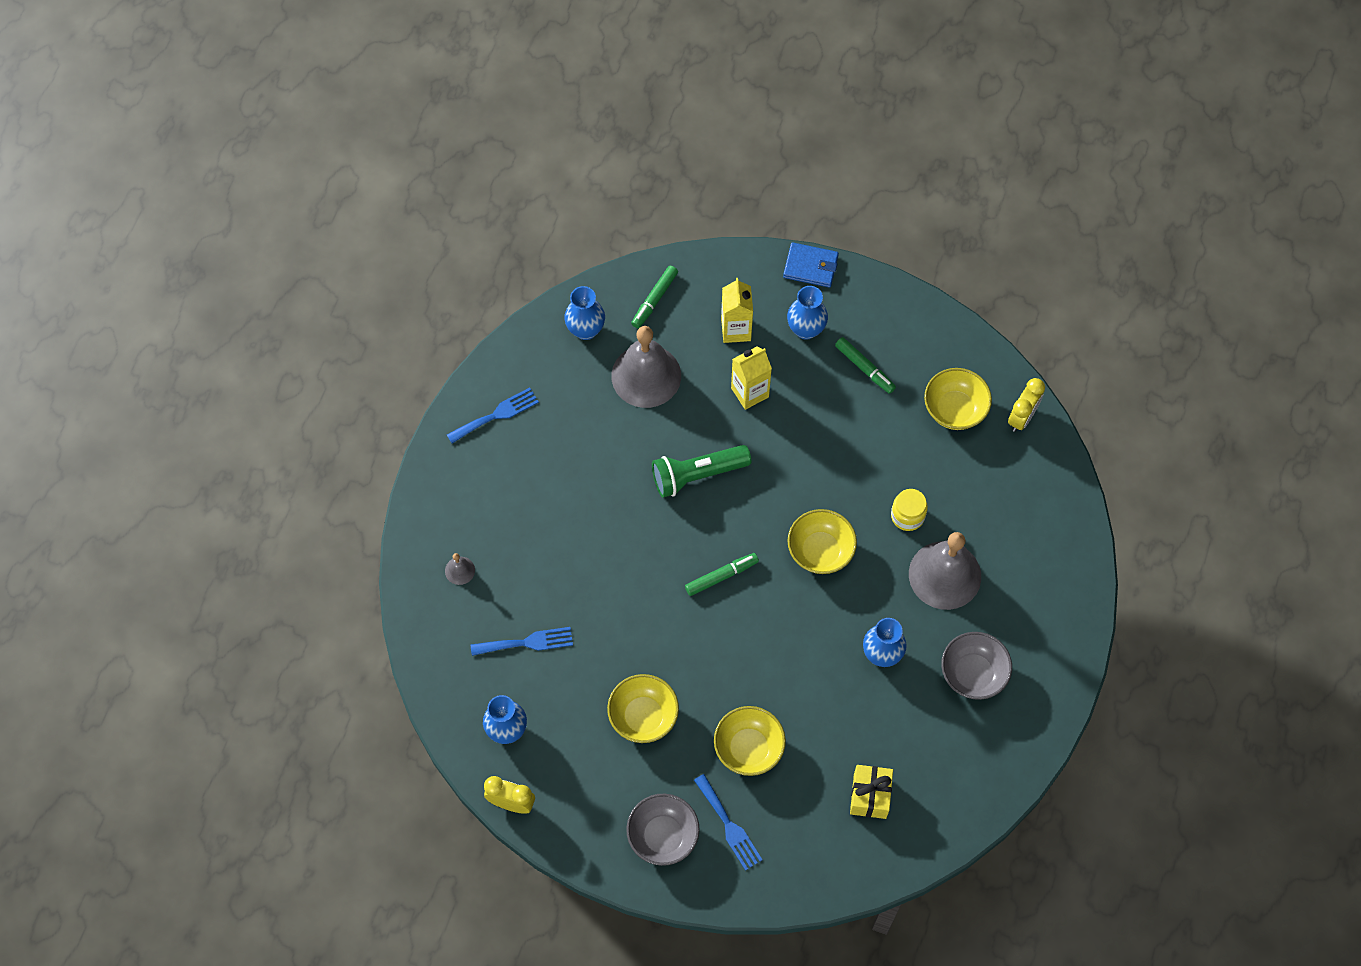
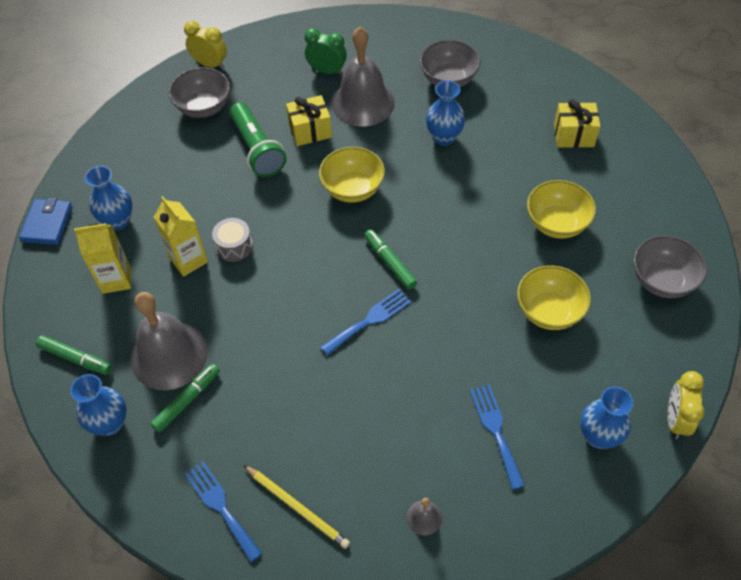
camera: 95 degrees left, 10 degrees down
green flashlight [652,445,751,498] -> green flashlight moved to [230,102,287,177]
blue fork [694,774,762,871] -> blue fork moved to [321,289,412,355]
green marker [835,337,896,394] -> green marker moved to [150,364,220,433]
yellow jar [891,489,928,531] -> yellow gift [286,95,332,146]
yellow bowl [924,368,992,430] -> grey bowl [168,67,230,118]
none -> grey drum [212,218,253,262]
none -> yellow pencil [244,465,350,549]
none -> green clock [305,28,347,75]

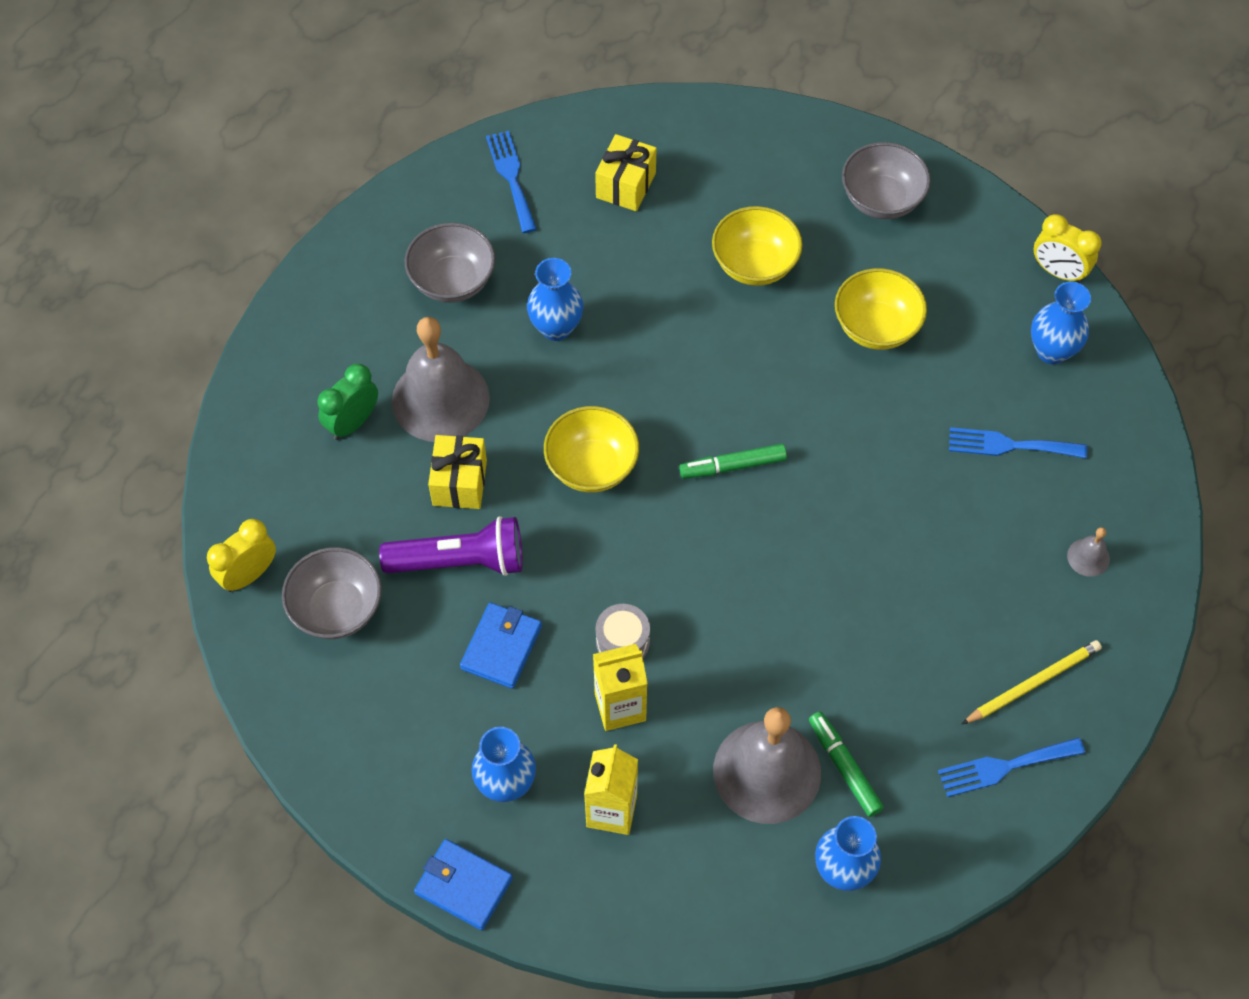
camera: 70 degrees left, 5 degrees up
green marker [36,335,112,375] -> none
green flashlight [230,102,287,177] -> purple flashlight [379,516,523,576]
blue fork [321,289,412,355] -> blue fork moved to [486,131,537,233]
none -> blue wallet [460,603,542,689]

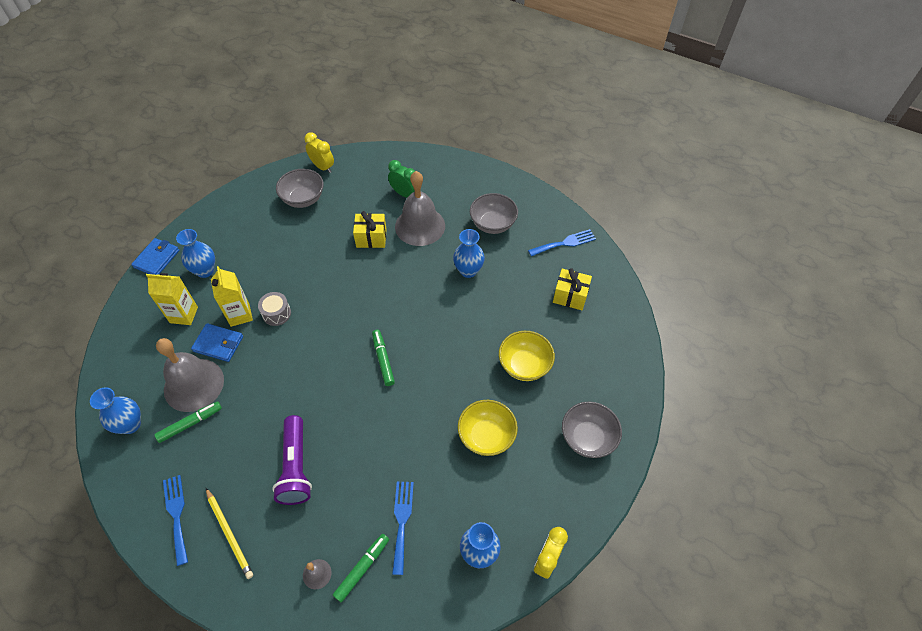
camera: 85 degrees right, 5 degrees down
purple flashlight [379,516,523,576] -> purple flashlight moved to [272,415,312,505]
blue wallet [460,603,542,689] -> blue wallet moved to [191,323,243,362]
yellow bowl [544,406,639,493] -> none
none -> green marker [333,534,389,602]

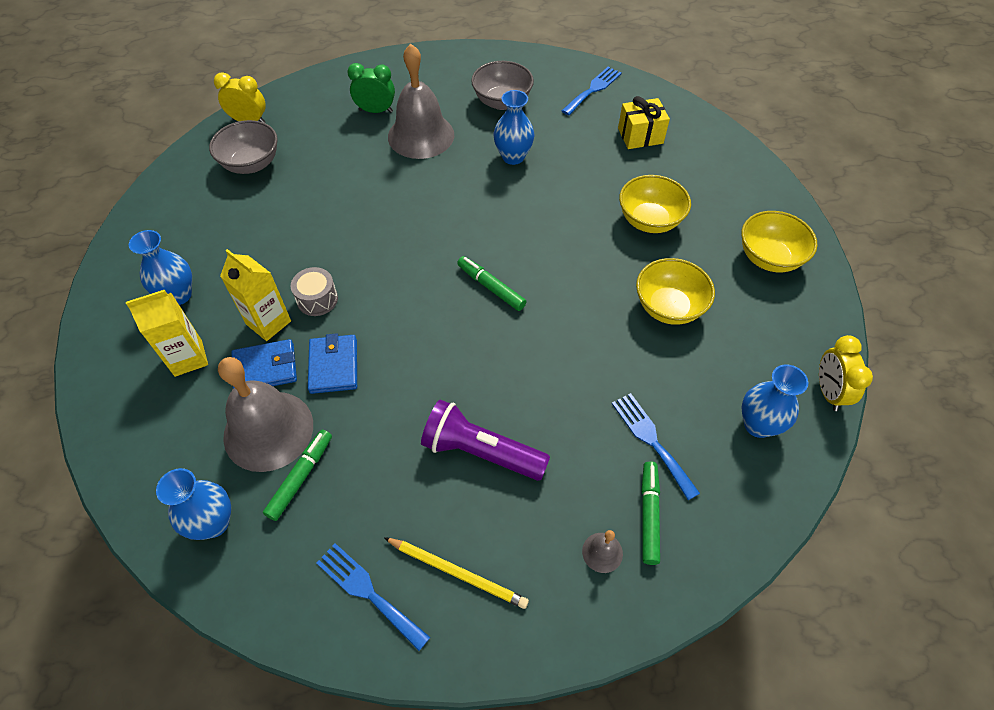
camera: 30 degrees left, 0 degrees up
blue wallet [131,238,179,275] -> blue wallet moved to [308,333,357,394]
purple flashlight [272,415,312,505] -> purple flashlight turned 150 degrees clockwise [421,400,550,481]
yellow gift [353,211,387,248] -> none
grey bowl [562,401,622,458] -> yellow bowl [742,211,817,272]

